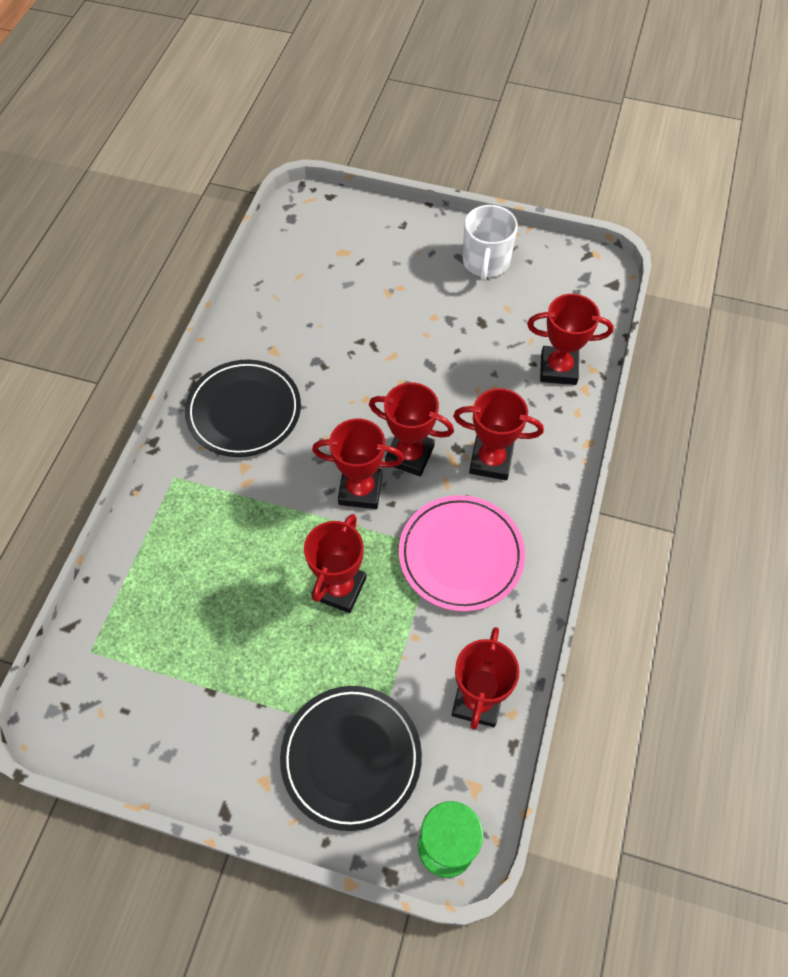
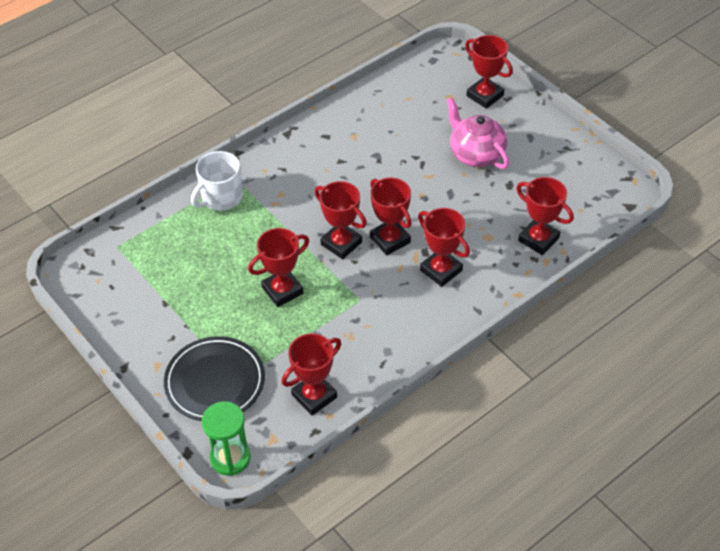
camera: 35 degrees right, 10 degrees down
black plate [185,360,301,457] -> none
pink plate [399,495,525,612] -> none
white mug [463,205,518,281] -> white mug moved to [191,151,243,210]
none -> pink teapot [446,97,509,169]
none -> red trophy [465,35,513,109]

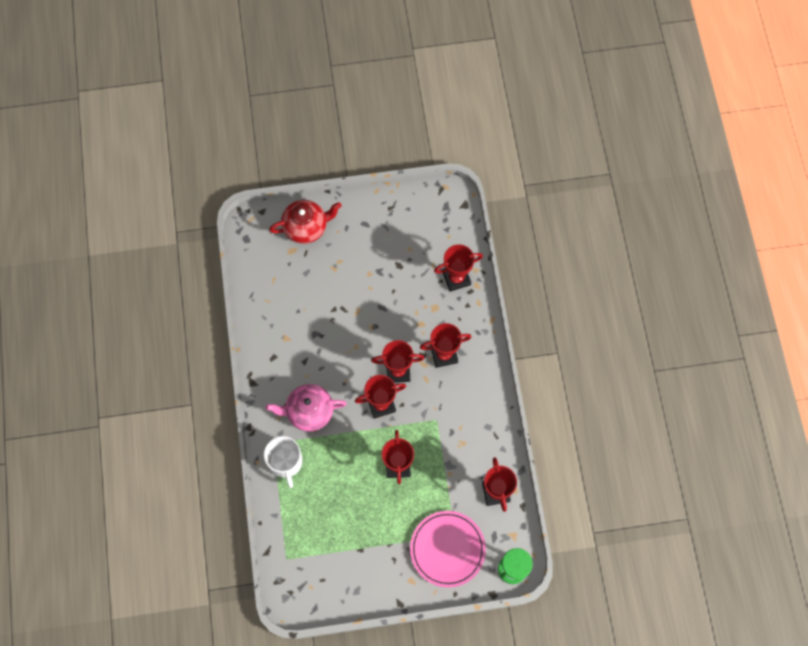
camera: 60 degrees left, 20 degrees up
black plate [164,336,265,421] -> pink plate [410,511,486,588]
pink teapot [446,97,509,169] -> pink teapot moved to [266,384,347,431]
red trophy [465,35,513,109] -> red teapot [269,200,342,244]

